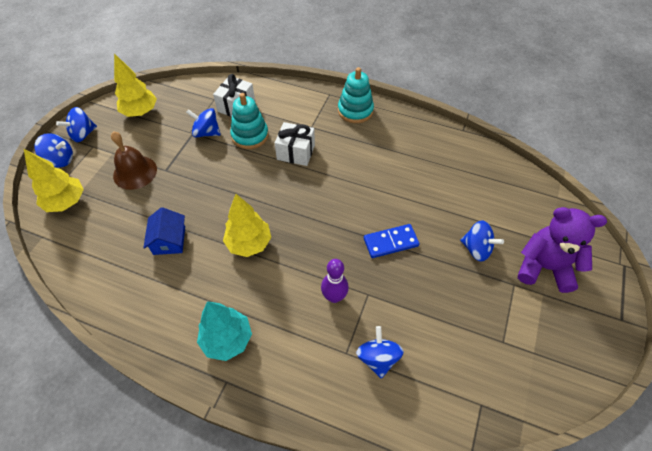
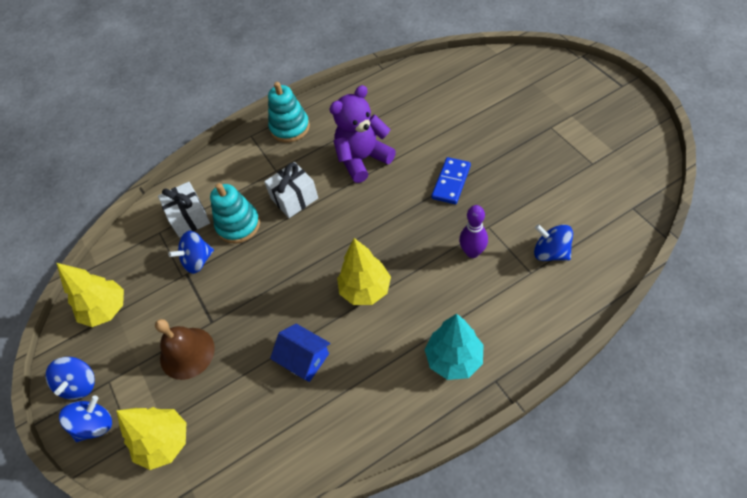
camera: 45 degrees left, 0 degrees up
blue spinning top [460,221,504,262] -> none
purple teddy bear [518,207,607,293] -> purple teddy bear moved to [329,85,396,183]

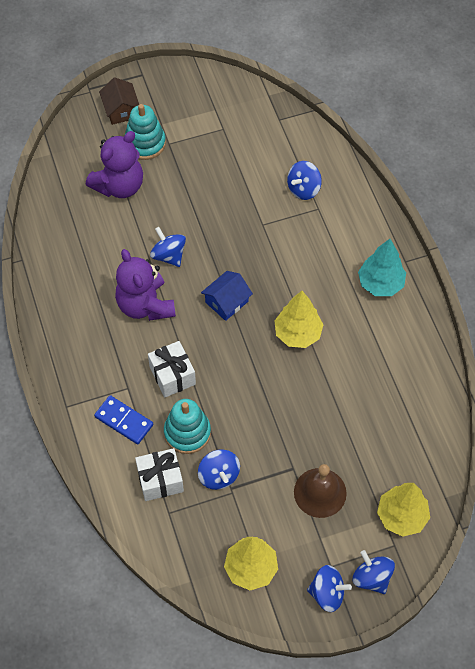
camera: 85 degrees left, 5 degrees up
turquoise stacking toy [268,82,310,142] -> turquoise stacking toy moved to [125,104,166,160]
blue house [270,324,330,382] -> blue house moved to [201,271,253,321]
blue domino [432,157,471,204] -> blue domino moved to [94,395,153,444]
purple bowling pin [459,205,488,258] -> none
none -> purple teddy bear [86,131,143,198]
none -> brown house [99,78,139,125]
none -> blue spinning top [150,227,186,267]

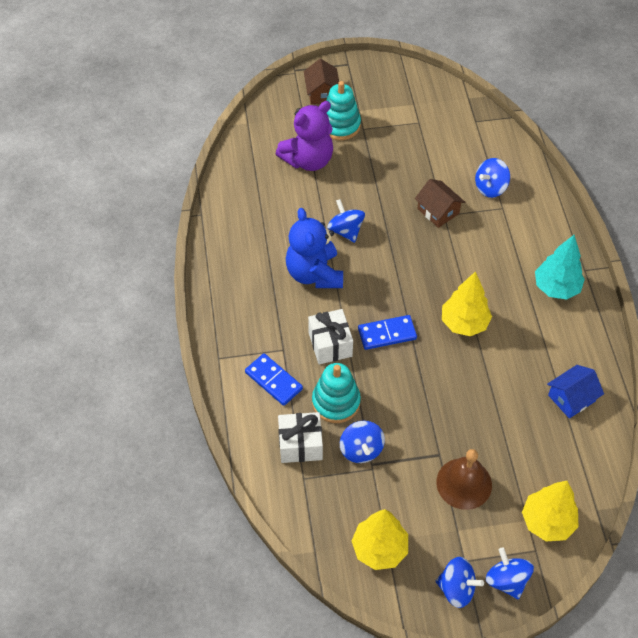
camera: 10 degrees right, 5 degrees down
purple teddy bear [115,249,176,321] -> blue teddy bear [286,208,343,288]
blue house [201,271,253,321] -> blue house moved to [547,365,604,419]
none -> blue domino [358,315,417,350]
none -> brown house [415,179,465,228]

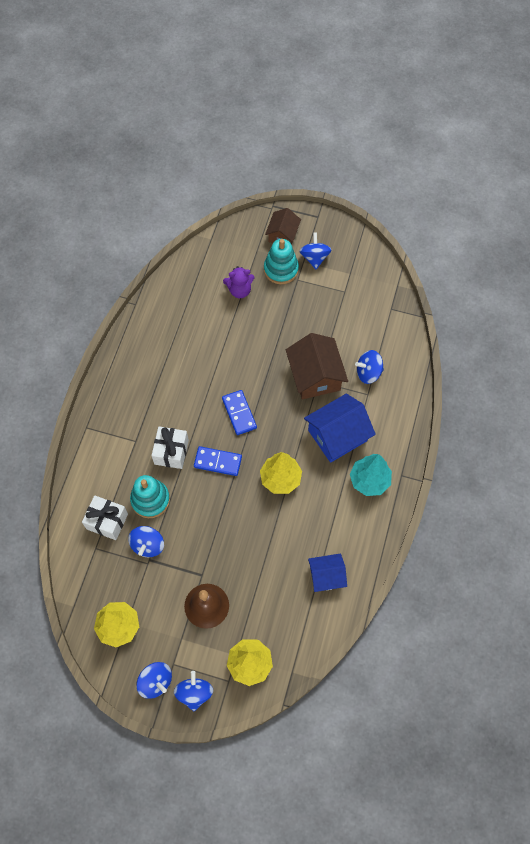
camera: 25 degrees right, 10 degrees up
blue domino [245,353,303,406] -> blue domino moved to [222,390,257,435]
purple teddy bear [276,101,333,171] -> purple teddy bear [223,266,254,298], size x0.62
blue teddy bear [286,208,343,288] -> none
blue spinning top [327,199,365,243] -> blue spinning top moved to [299,232,332,269]
brown house [415,179,465,228] -> brown house [286,333,348,400], size x1.63
none -> blue house [304,394,376,463]

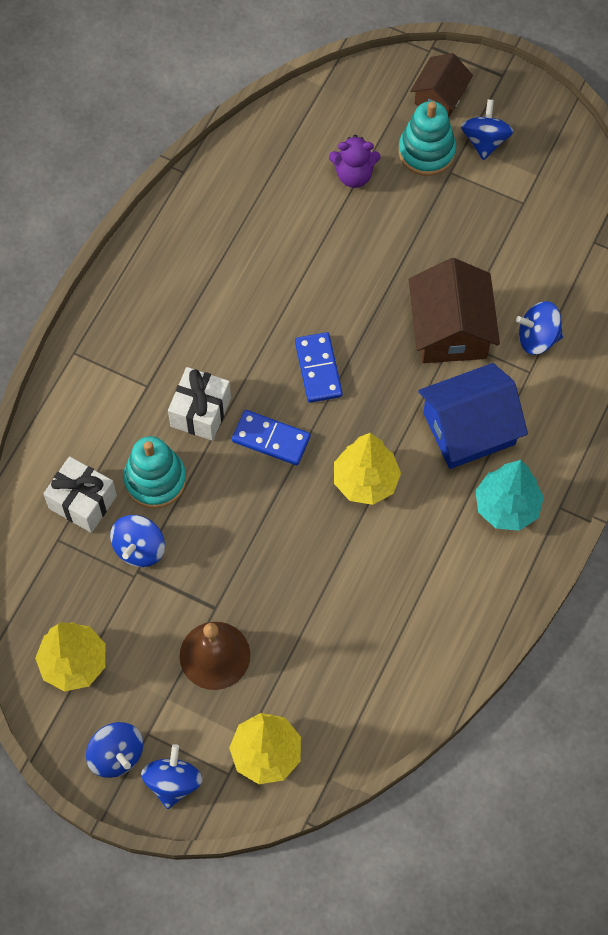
camera: 10 degrees right, 0 degrees up
blue house [308,553,347,592] -> none

